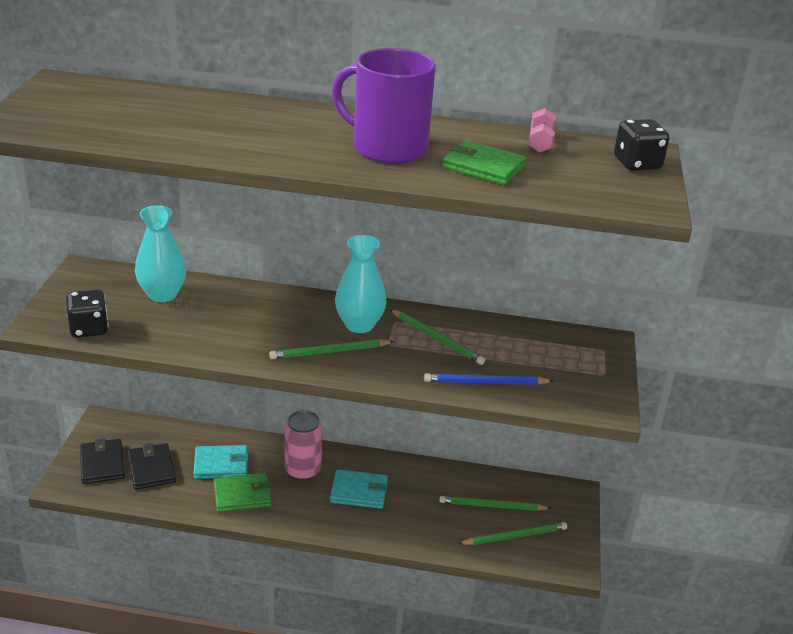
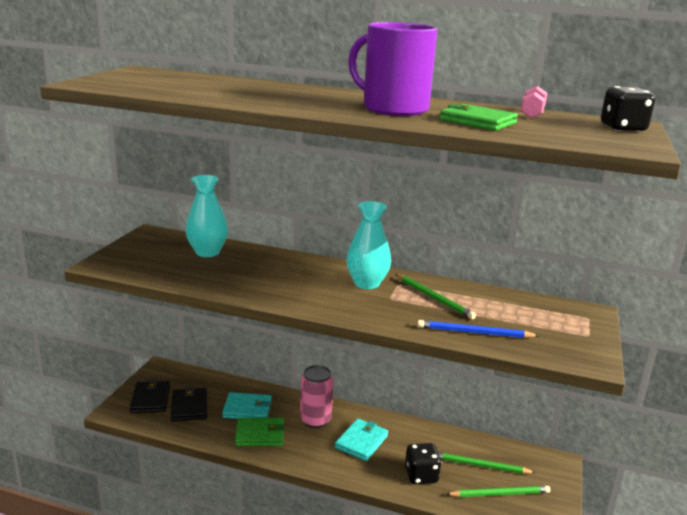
camera: 10 degrees right, 10 degrees down
black dice [66,289,109,338] -> black dice moved to [405,443,442,484]
green pencil [269,339,395,359] -> none
turquoise wallet [330,469,388,509] -> turquoise wallet turned 75 degrees counterclockwise [335,418,388,461]

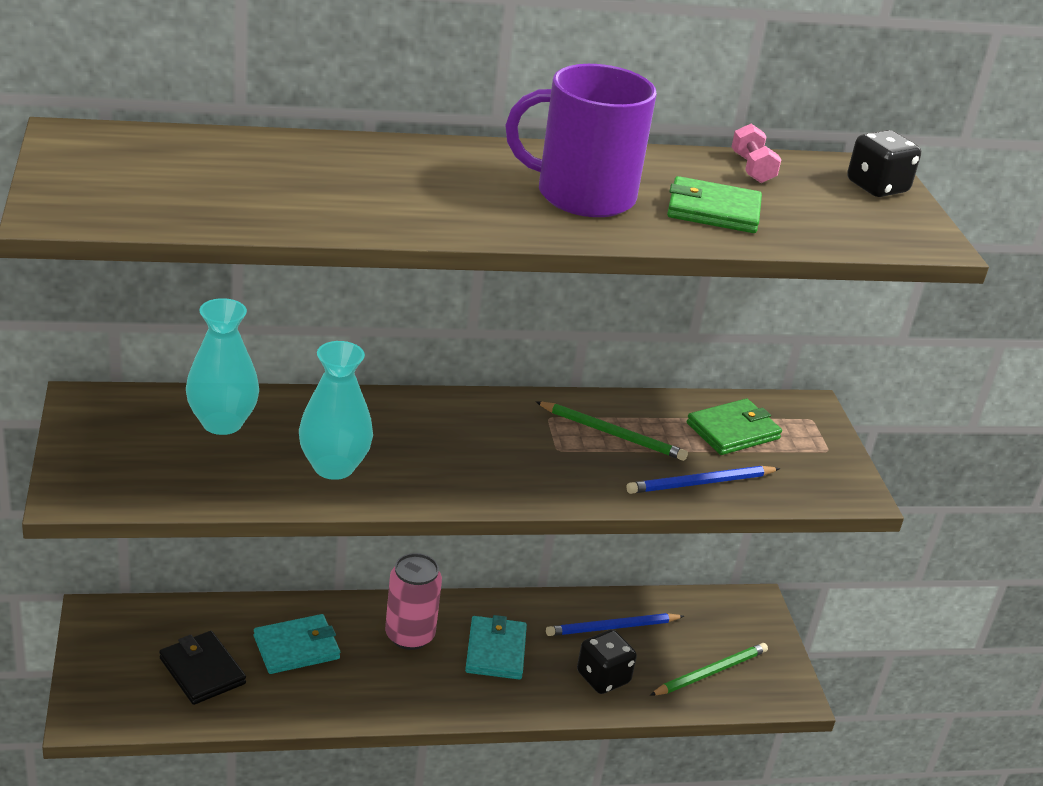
camera: 30 degrees left, 10 degrees up
black wallet [130,379,170,413] -> none
green wallet [235,418,285,446] -> green wallet moved to [687,399,782,455]
turquoise vase [346,201,391,289] -> turquoise vase moved to [299,341,373,480]
green pencil [438,452,536,474] -> none
none -> blue pencil [546,613,684,636]

